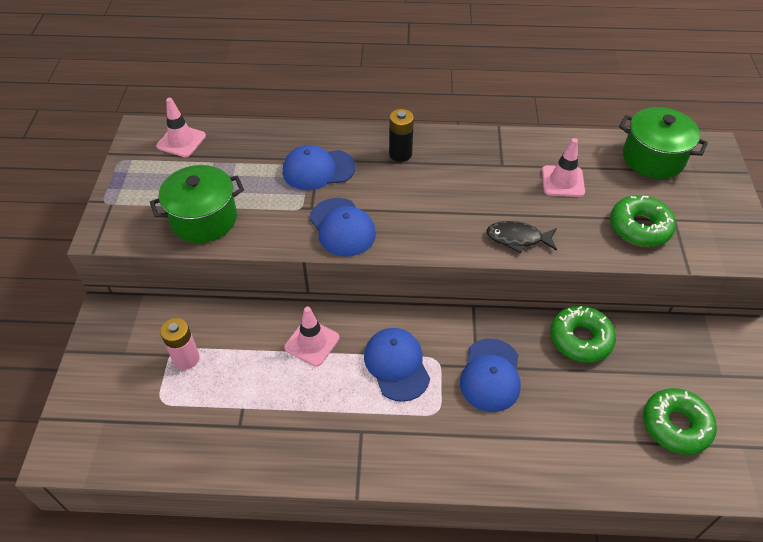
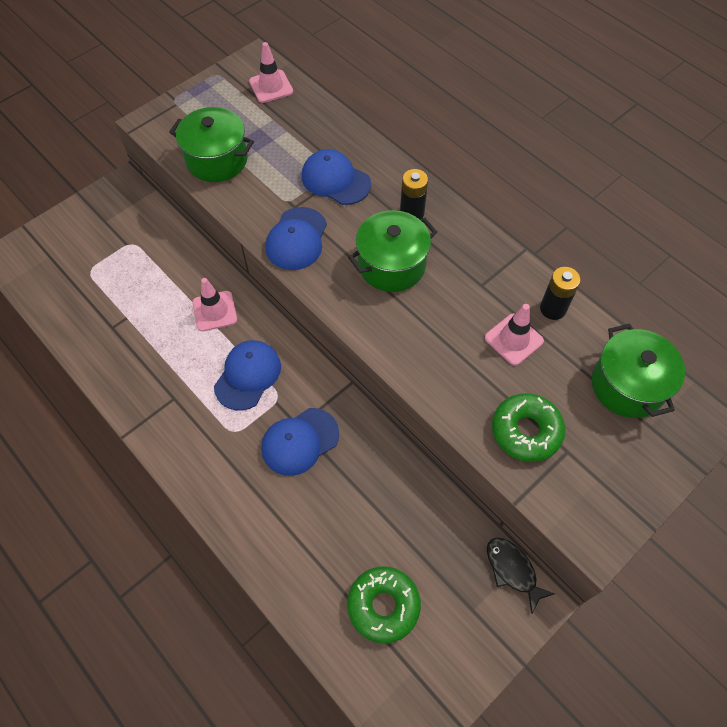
camera: 45 degrees right, 10 degrees up
pink battery [160,318,200,370] -> none
black fish [487,221,557,253] -> black fish moved to [487,538,555,614]
green donut [550,306,616,363] -> none
none -> green pot [348,210,437,292]
none -> black battery [540,267,581,320]

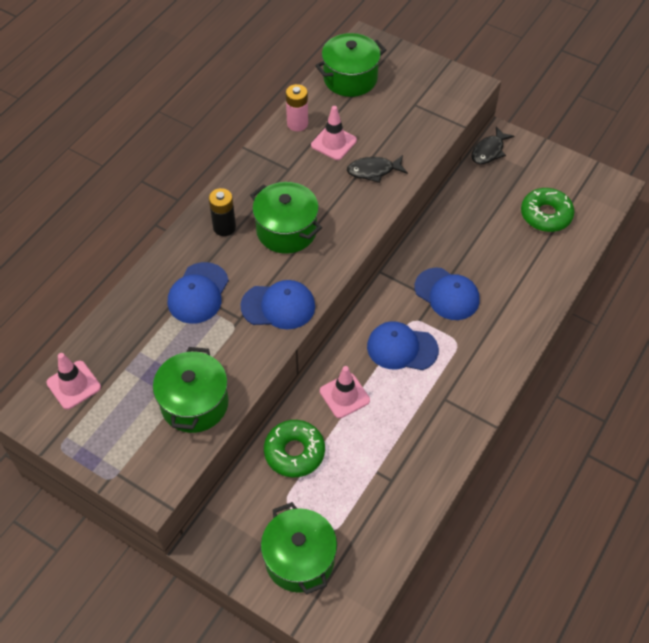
camera: 105 degrees left, 5 degrees down
green donut [492,393,565,462] -> green donut moved to [264,420,325,477]
black battery [540,267,581,320] -> pink battery [286,84,308,131]
none -> green pot [261,502,337,595]
none -> black fish [347,155,408,183]

